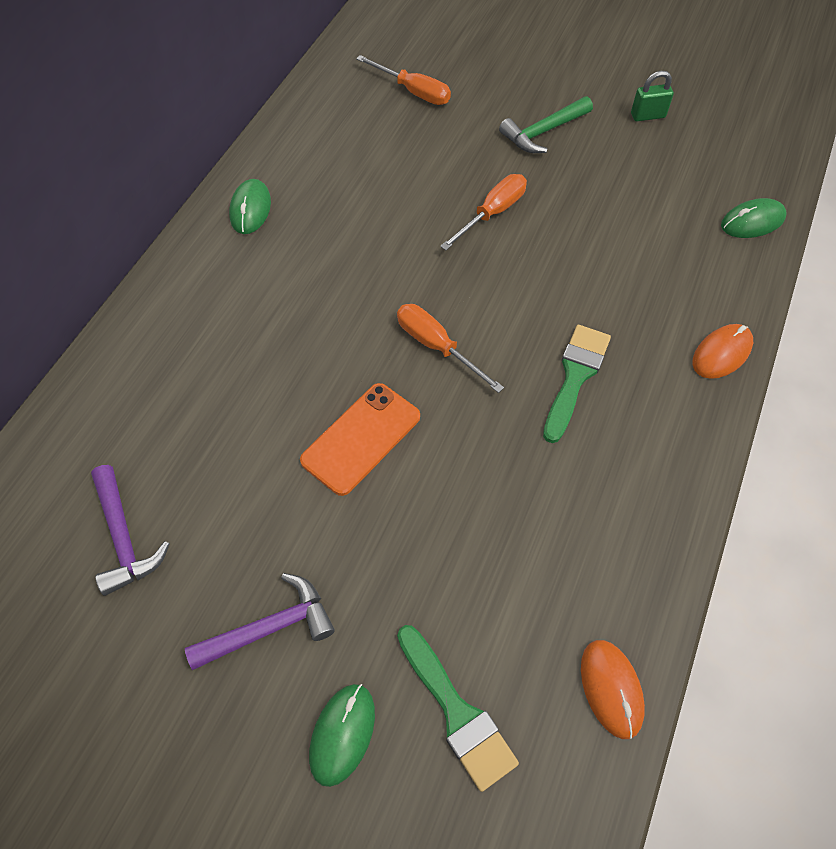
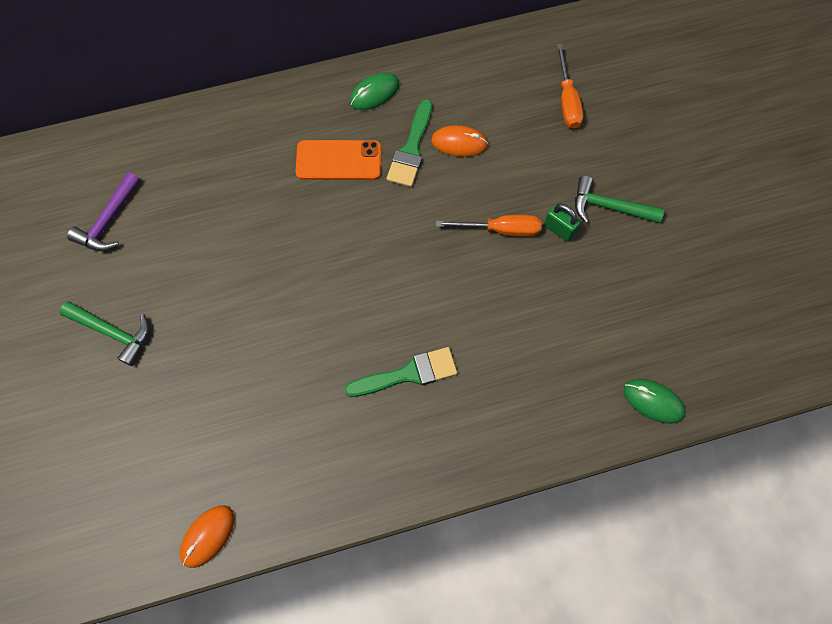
camera: 50 degrees right, 10 degrees up
purple hammer [185,573,335,670] -> green hammer [60,301,150,366]
orange phone [300,383,420,496] -> orange phone moved to [295,140,381,180]
green mouse [309,684,375,787] -> none
orange screwdriver [397,304,504,393] -> none
green brush [397,625,519,792] -> green brush moved to [387,99,432,187]
green padlock [631,71,674,121] -> green padlock moved to [544,204,580,242]
orange mouse [693,324,753,379] -> orange mouse moved to [431,125,489,157]

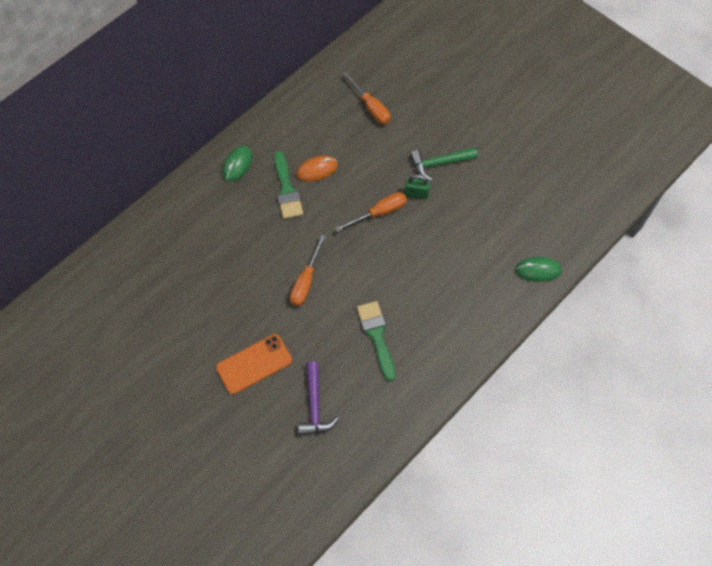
camera: 30 degrees left, 5 degrees down
green hammer [60,301,150,366] -> none
purple hammer [67,172,140,251] -> purple hammer moved to [298,361,339,435]
orange mouse [180,505,234,568] -> none
orange phone [295,140,381,180] -> orange phone moved to [216,334,292,395]
green brush [345,347,457,397] -> green brush turned 60 degrees counterclockwise [357,301,395,381]
none -> orange screwdriver [290,234,325,306]

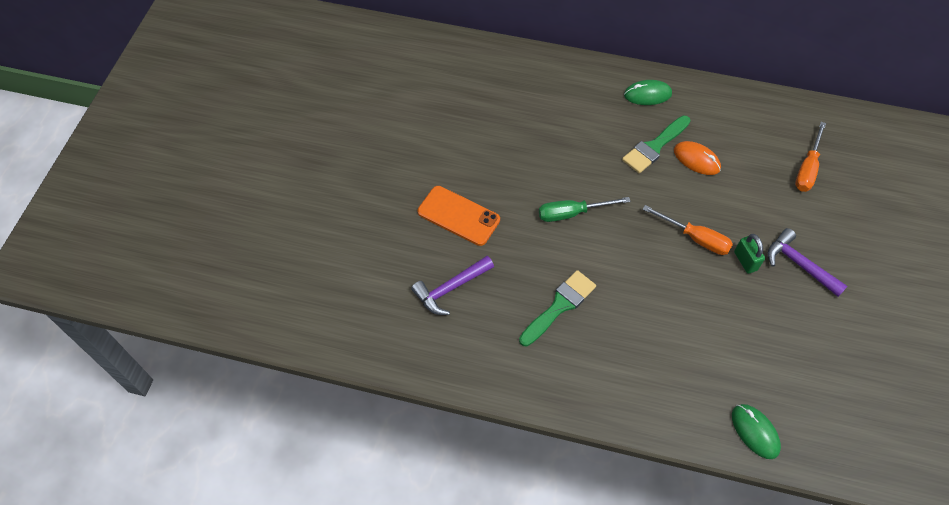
camera: 60 degrees right, 5 degrees down
orange screwdriver [290,234,325,306] -> green screwdriver [539,197,631,222]
green hammer [410,147,478,181] -> purple hammer [768,228,848,297]

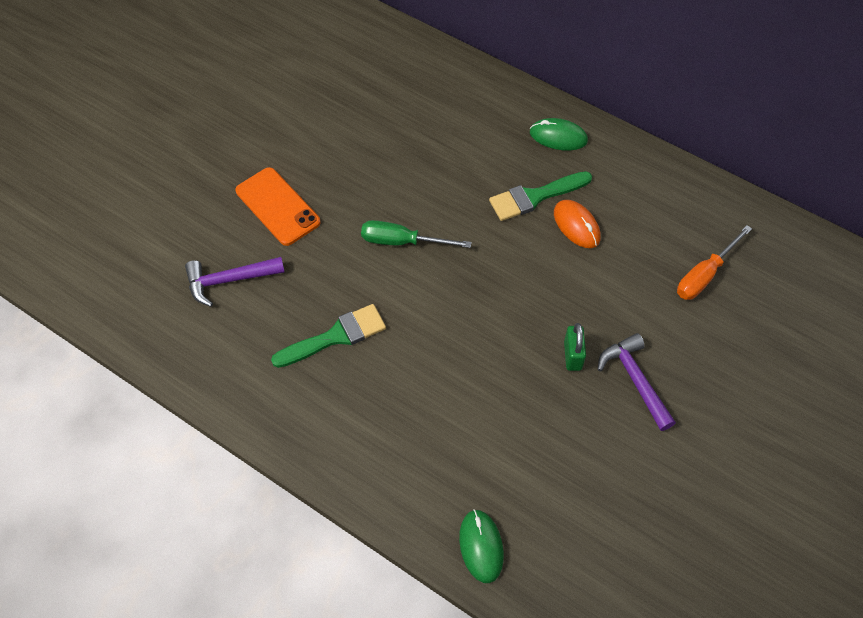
camera: 20 degrees right, 0 degrees up
orange screwdriver [643,205,733,255] -> none

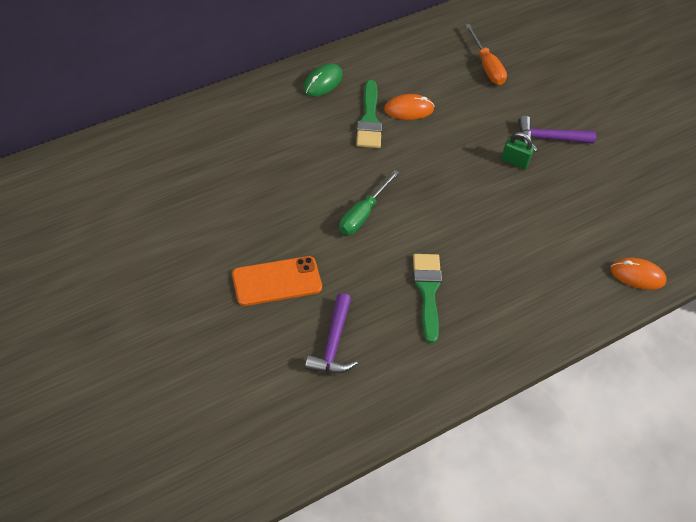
camera: 70 degrees left, 5 degrees down
green mouse [459,509,504,583] -> orange mouse [610,258,667,290]

